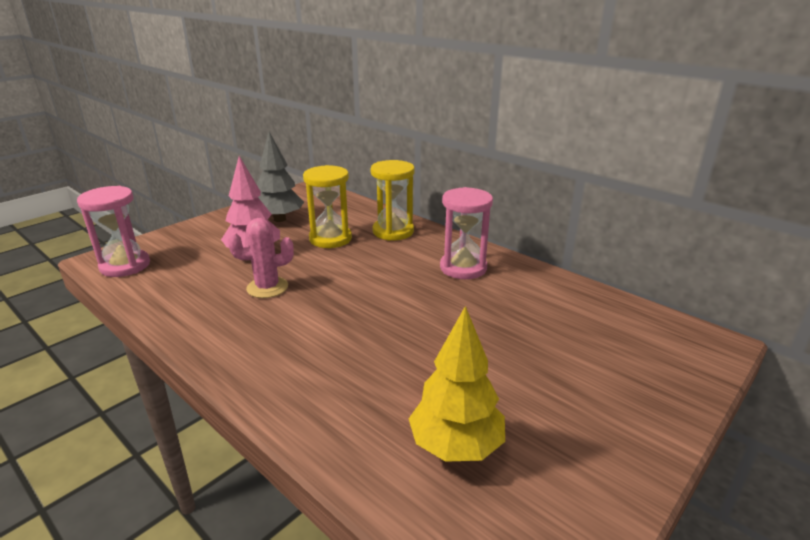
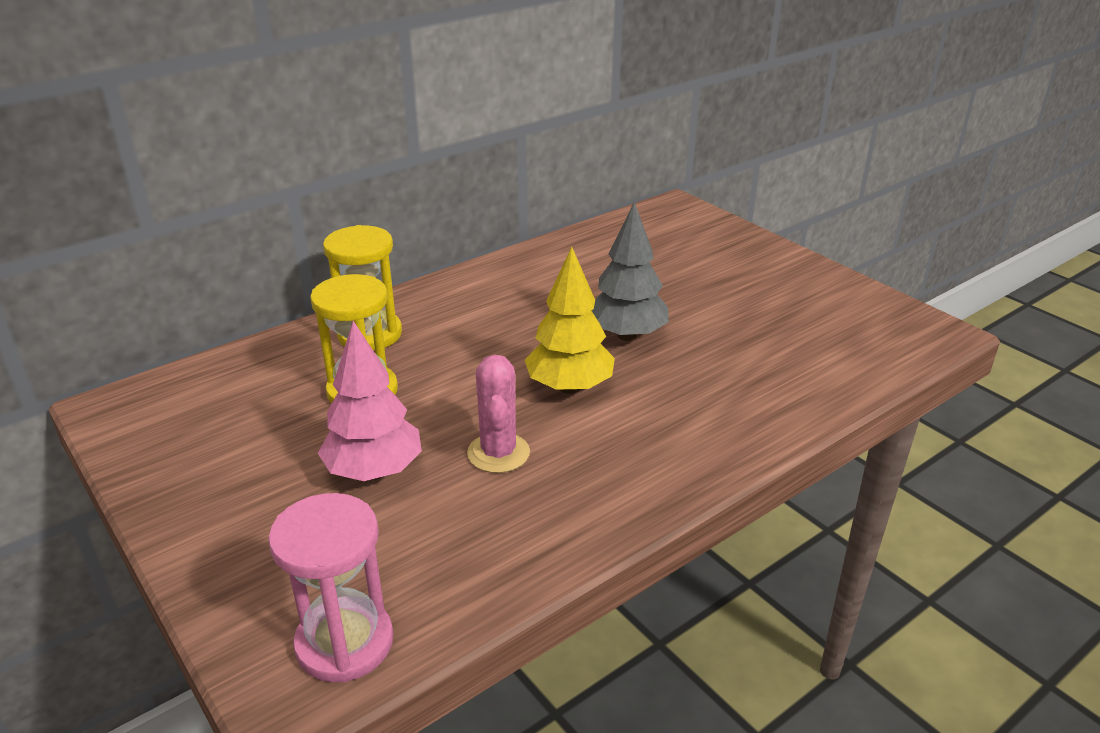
camera: 80 degrees left, 5 degrees up
grey tree [257,132,304,222] -> grey tree moved to [591,202,669,341]
yellow tree [409,306,505,462] -> yellow tree moved to [525,247,615,394]
pink hourglass [440,187,493,279] -> none

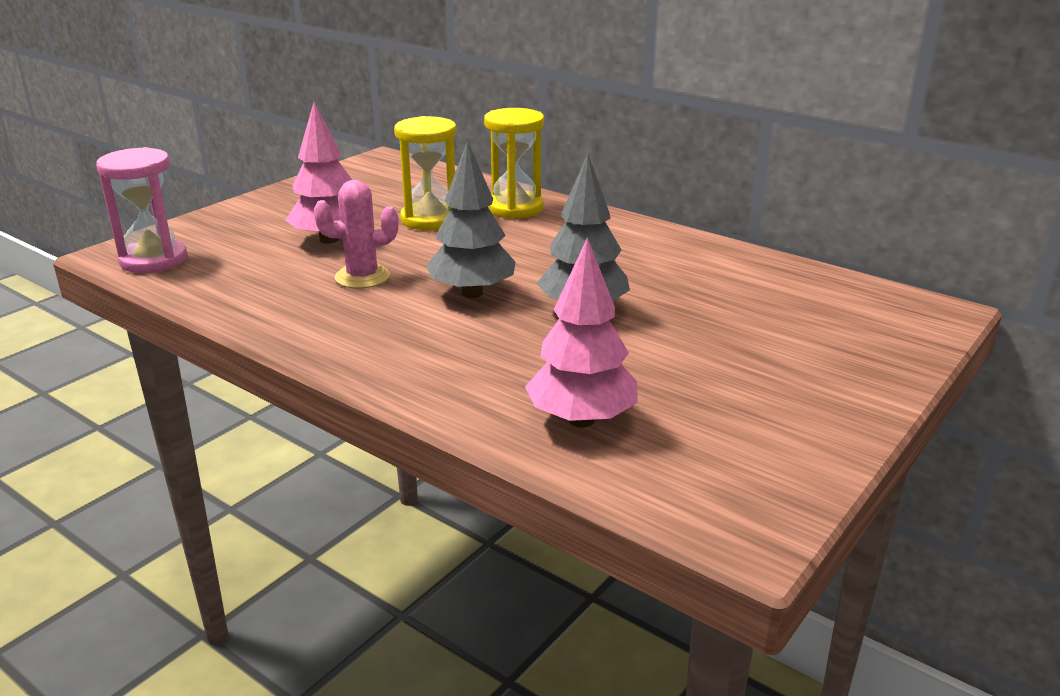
camera: 75 degrees right, 5 degrees down
yellow tree [525,247,615,394] -> grey tree [426,141,515,298]
none -> pink tree [525,237,638,428]

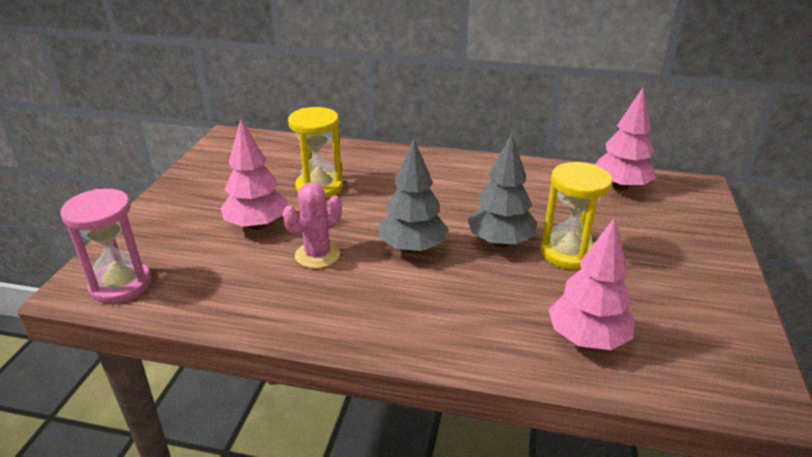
camera: 25 degrees left, 5 degrees up
yellow hourglass [484,108,544,219] -> yellow hourglass moved to [540,162,612,270]
none -> pink tree [595,88,656,191]

